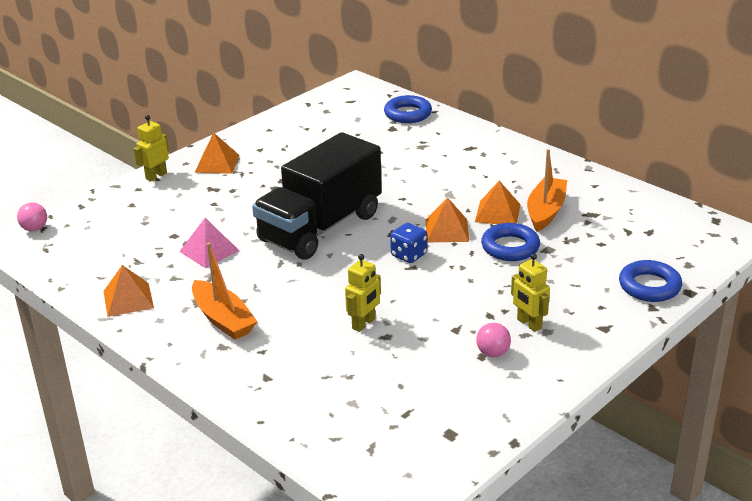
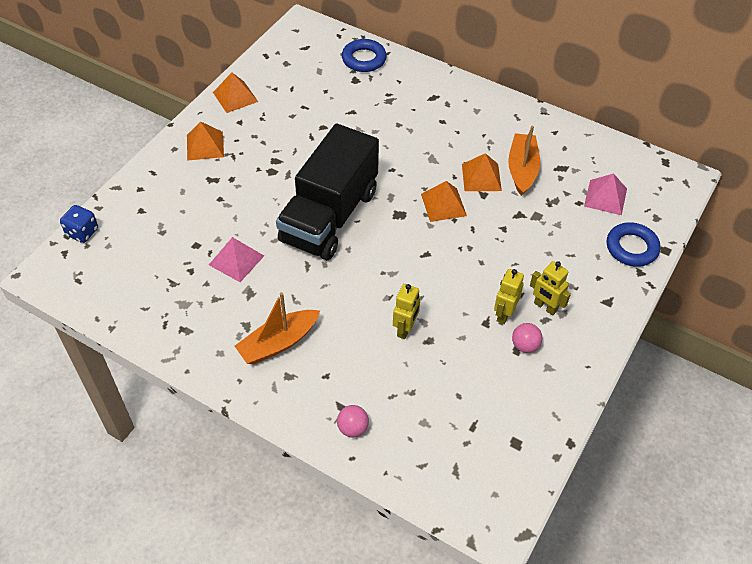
camera: 15 degrees left, 20 degrees up
pink ball [17,203,47,231] -> pink ball moved to [337,405,369,437]
orange pyramid [103,265,154,317] -> orange pyramid moved to [213,72,258,113]
yellow robot [134,115,169,182] -> yellow robot moved to [494,269,524,324]
orange boat [192,243,258,340] -> orange boat turned 105 degrees clockwise [235,292,320,364]
blue dice [390,223,427,263] -> blue dice moved to [60,205,98,243]
blue ring [481,223,540,261] -> none
none -> pink pyramid [584,173,627,215]

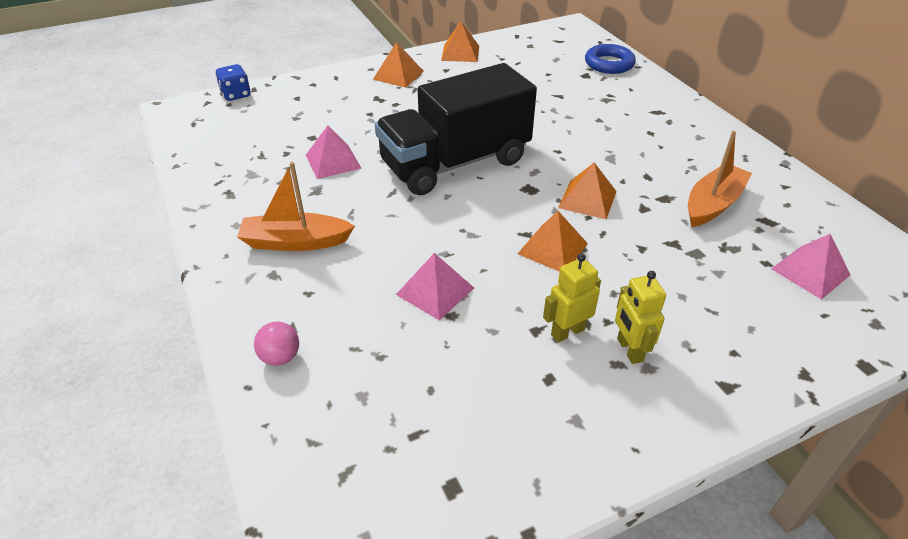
camera: 35 degrees right, 10 degrees down
yellow robot [393,284,421,339] -> pink pyramid [396,253,474,321]
orange pyramid [462,153,502,191] -> orange pyramid moved to [518,211,588,272]
pink ball [512,323,542,353] -> none
blue ring [607,222,660,267] -> none

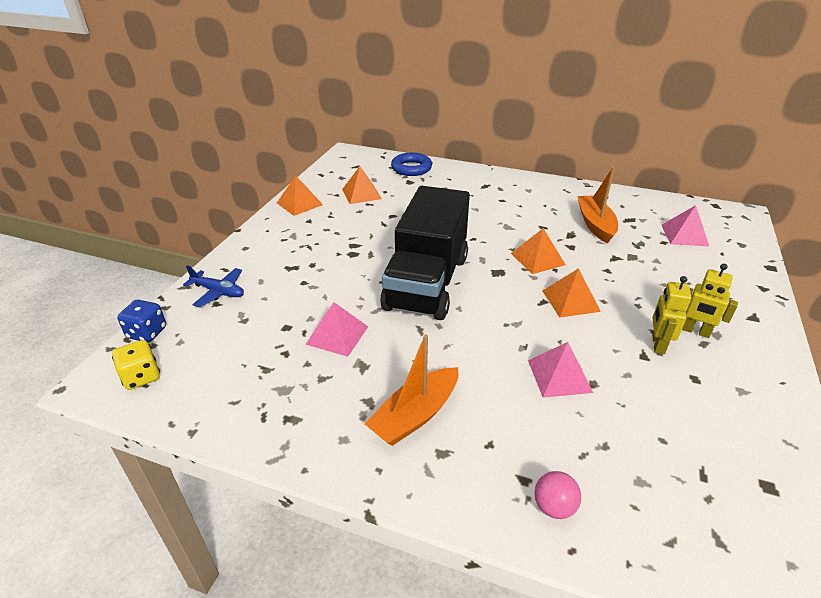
camera: 45 degrees left, 5 degrees down
orange pyramid [373,42,424,88] -> orange pyramid moved to [342,167,382,204]
none -> yellow dice [112,340,160,390]
none -> blue plane [183,265,244,308]

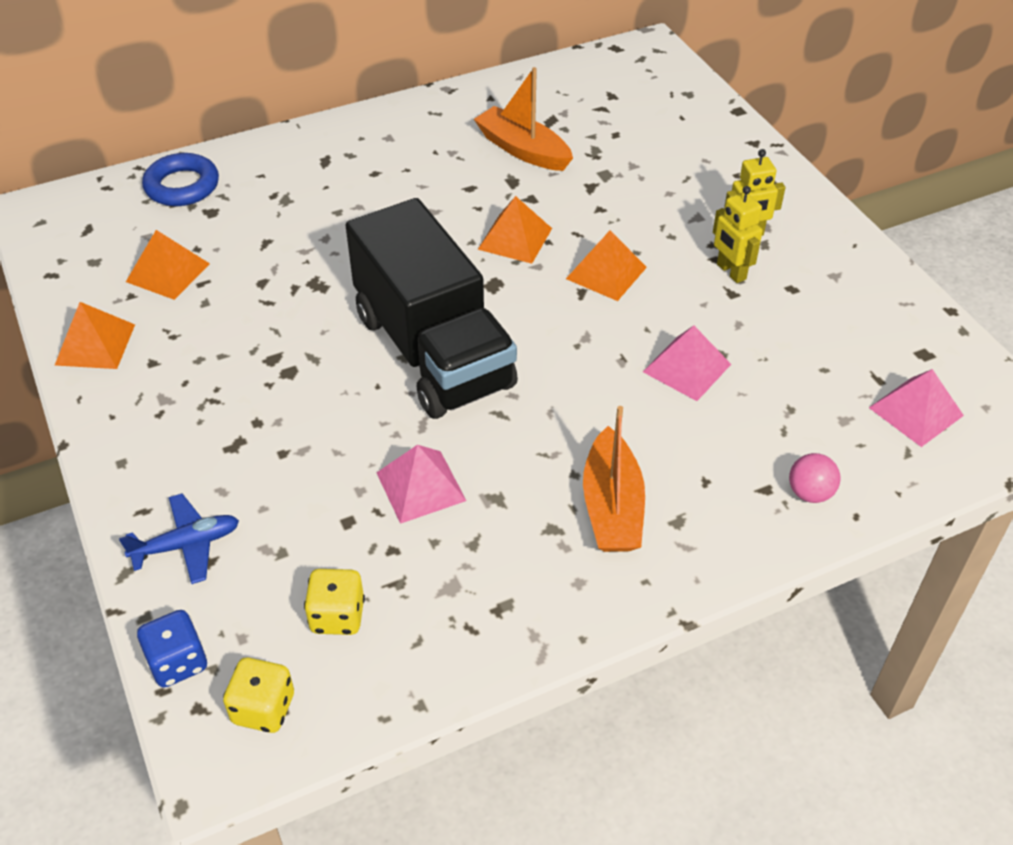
camera: 45 degrees left, 10 degrees up
pink pyramid [662,205,709,247] -> pink pyramid moved to [869,369,964,447]
none -> yellow dice [304,569,365,635]

